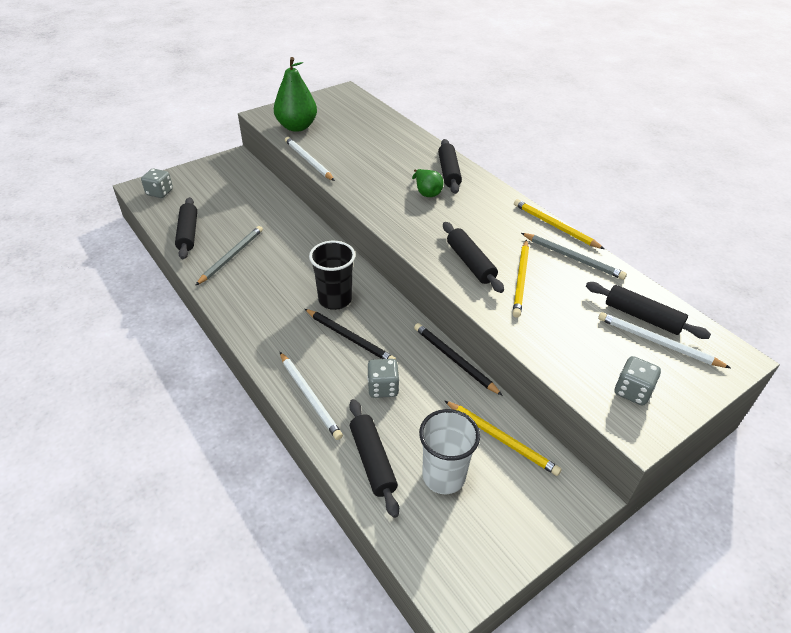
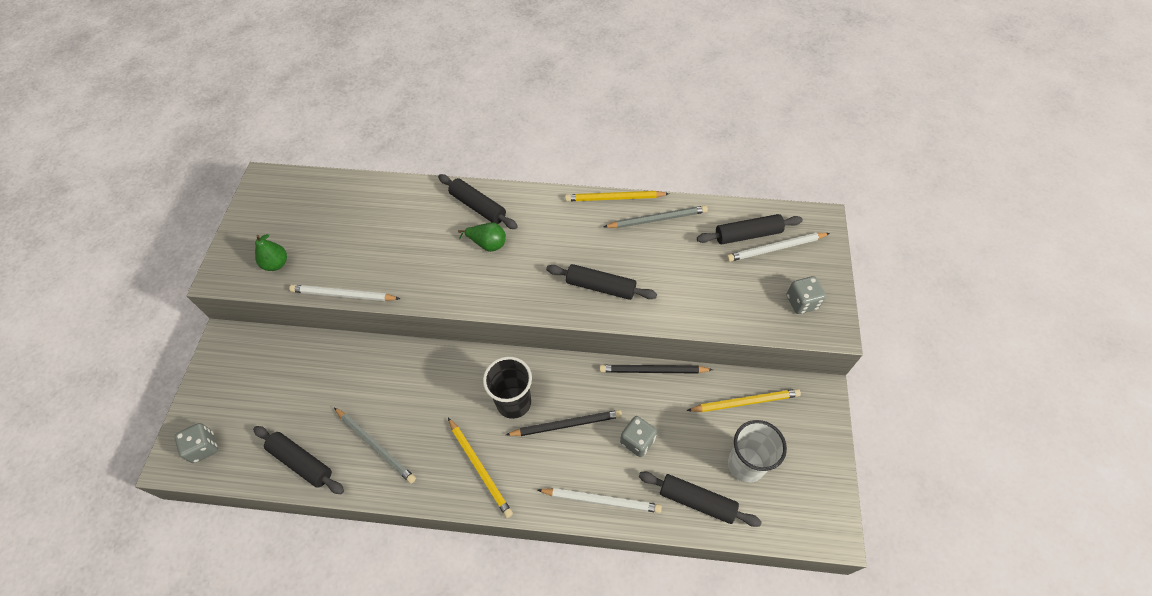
camera: 45 degrees left, 15 degrees up
grey pencil [195,226,263,286] -> grey pencil turned 150 degrees clockwise [334,407,416,484]
green pear [274,57,317,132] -> green pear [255,234,287,271], size x0.55
yellow pencil [513,240,529,317] -> yellow pencil moved to [448,418,513,518]

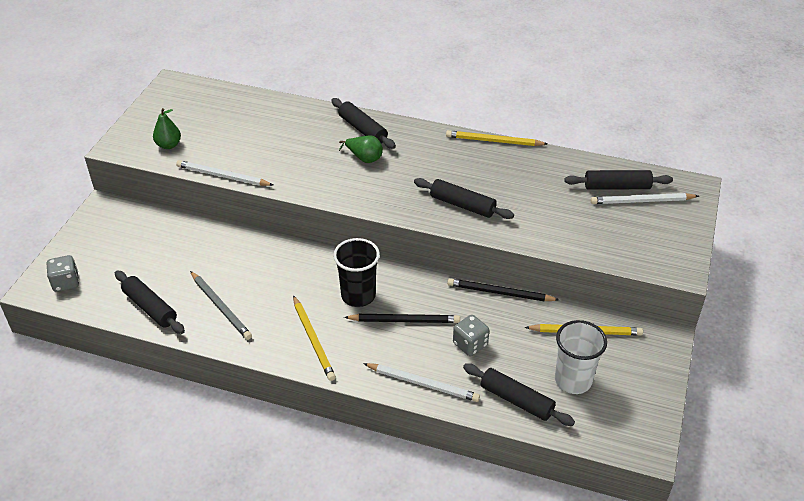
camera: 10 degrees right, 15 degrees down
grey pencil [604,206,708,228] -> none
grey dice [787,276,826,314] -> none

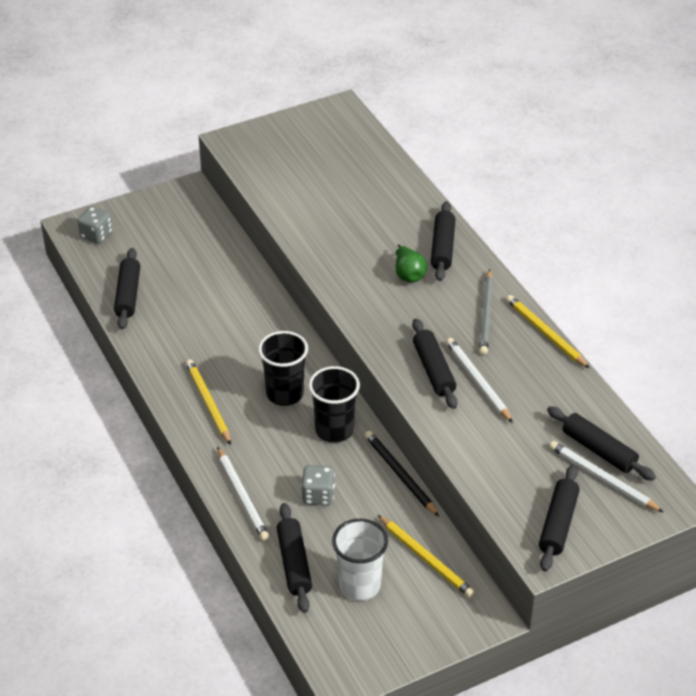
camera: 45 degrees right, 0 degrees up
green pear [153,108,181,149] -> none
white pencil [176,160,273,186] -> white pencil moved to [446,338,513,423]
grey pencil [190,271,252,340] -> grey pencil moved to [479,269,493,355]
yellow pencil [293,295,336,381] -> yellow pencil turned 135 degrees clockwise [186,359,231,445]
black pencil [344,314,460,323] -> none
none -> black cup [309,366,360,443]
none -> black rolling pin [539,464,580,572]

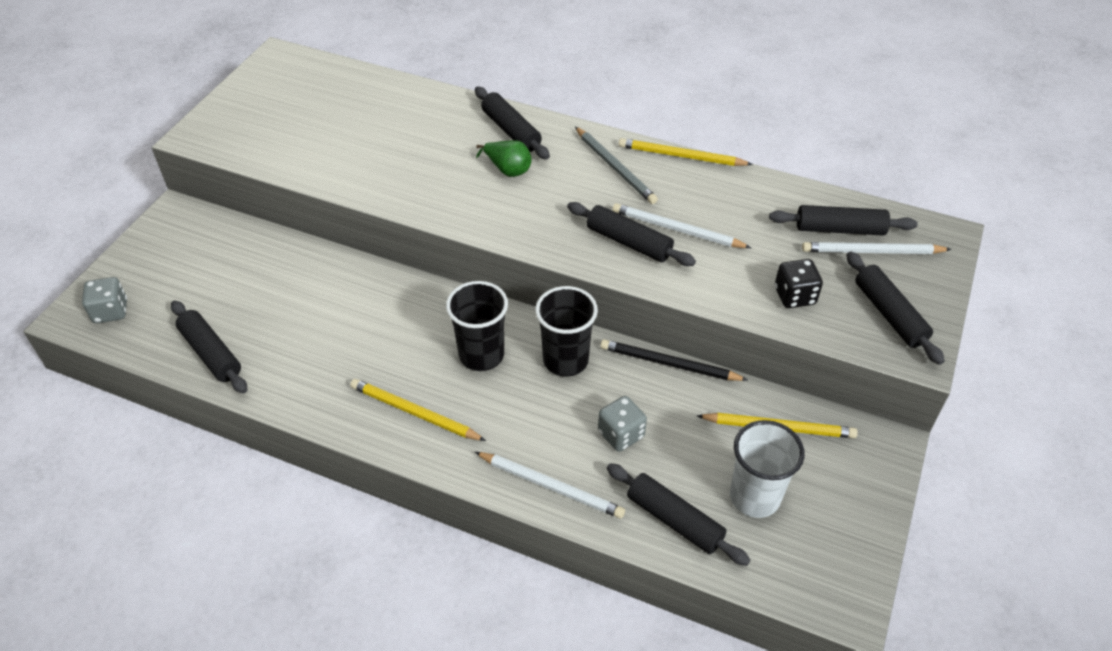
camera: 40 degrees left, 5 degrees up
none -> black dice [775,259,823,308]

